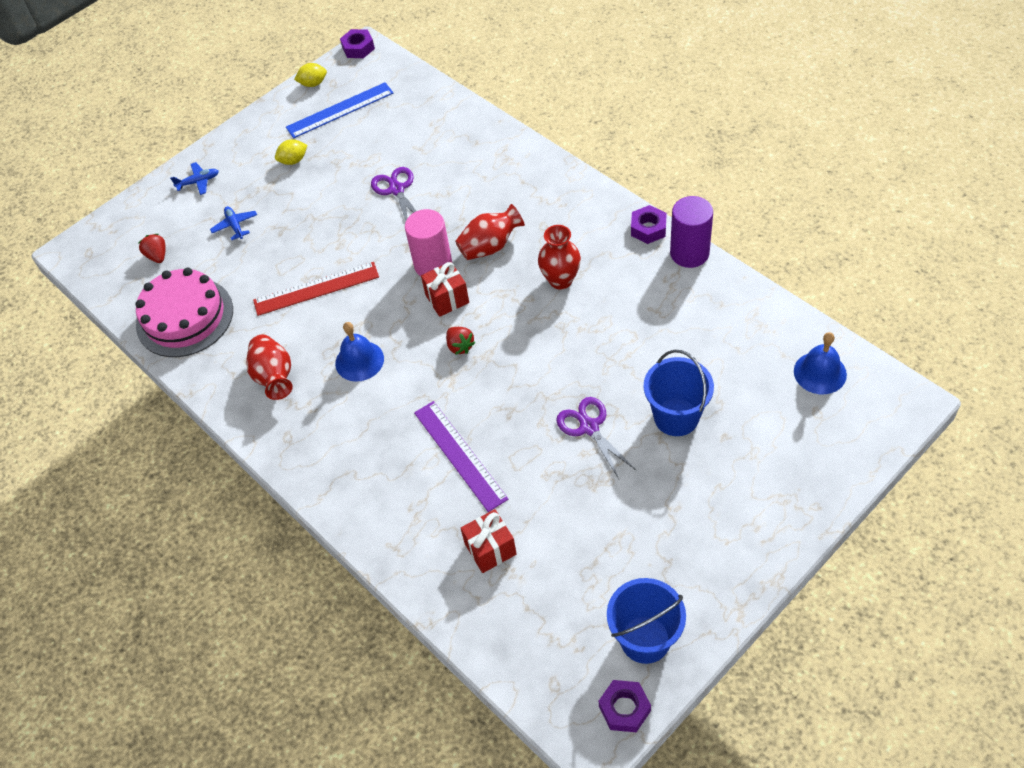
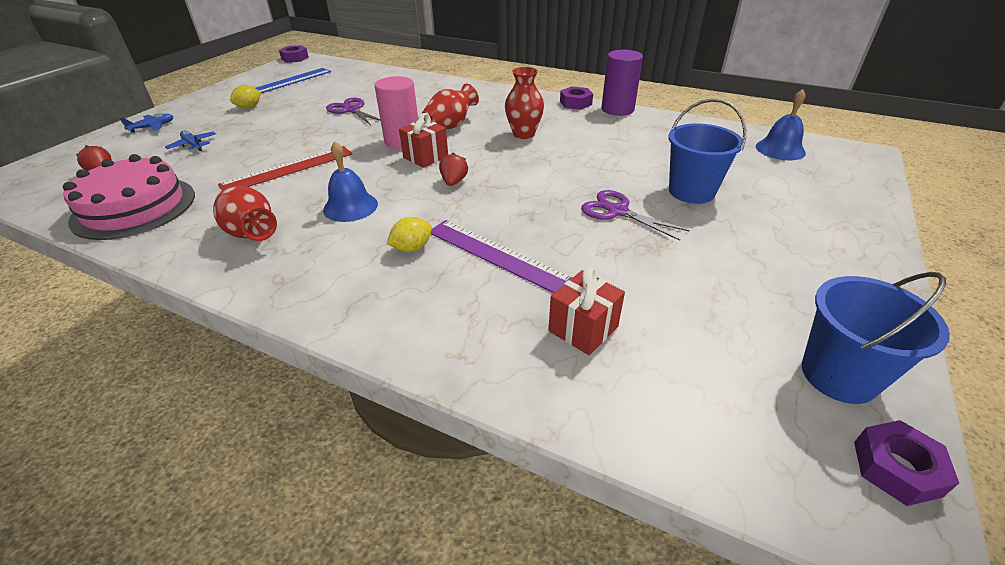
camera: 25 degrees left, 15 degrees down
yellow lemon [294,63,327,87] -> yellow lemon moved to [387,217,432,252]
red strawberry [446,327,475,355] -> red strawberry turned 120 degrees counterclockwise [439,153,468,186]

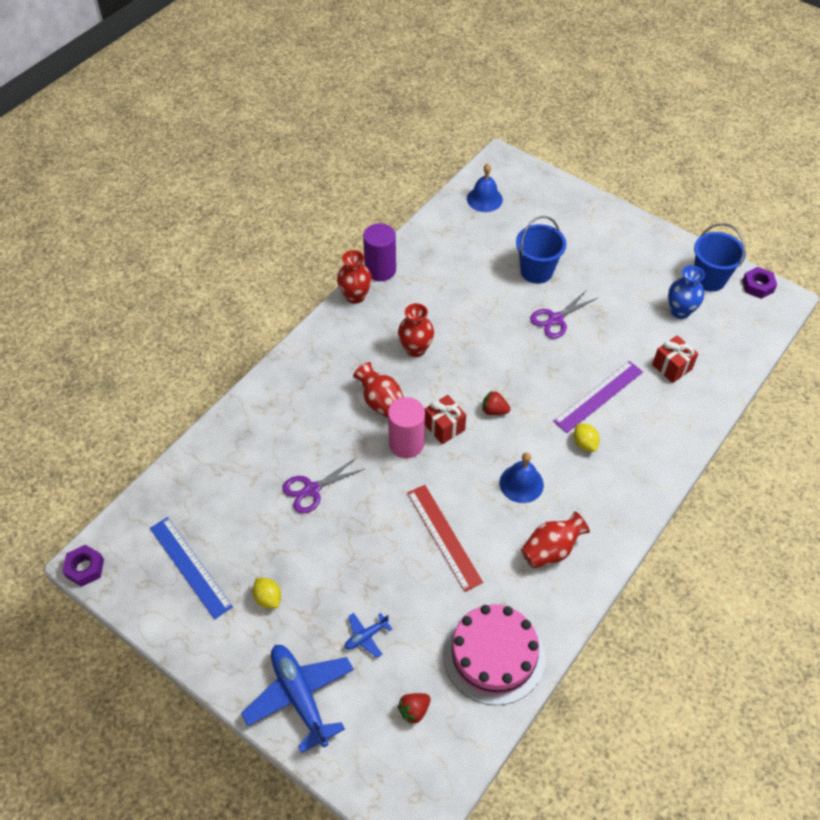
camera: 80 degrees left, 15 degrees up
blue plane [119,113,173,133] -> blue plane [241,645,354,753], size x2.13
purple nut [560,86,593,110] -> red vase [337,250,372,304]
none -> blue vase [668,265,705,319]

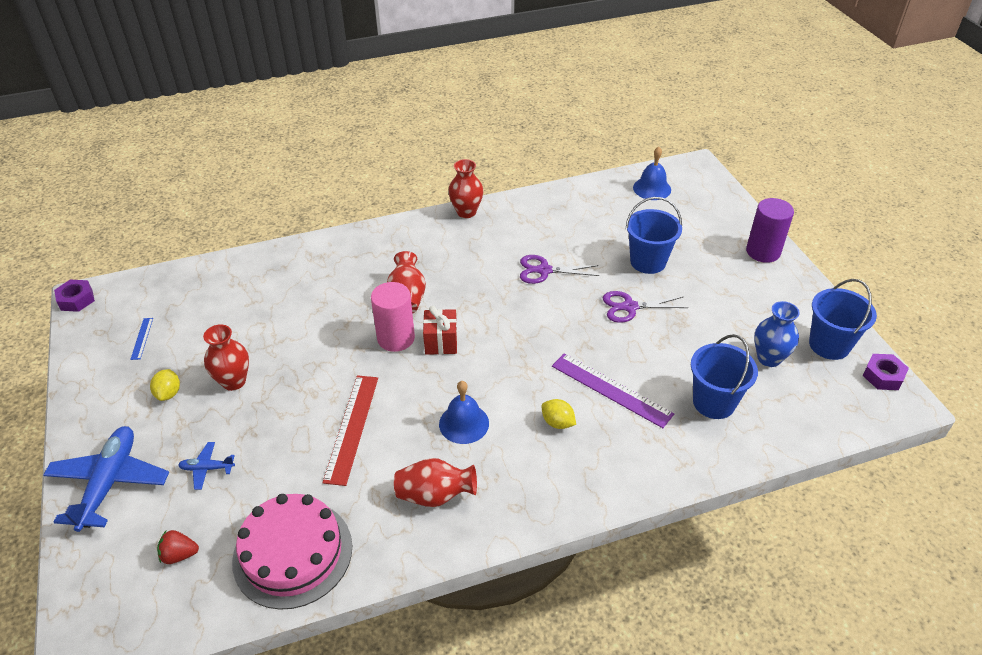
camera: 35 degrees right, 10 degrees down
blue ruler [150,517,233,619] -> blue ruler [130,318,153,360], size x0.47
purple scissors [282,457,365,514] -> purple scissors moved to [520,255,599,284]
purple cylinder [363,223,396,281] -> purple cylinder moved to [746,198,794,263]
red vase [398,303,434,357] -> red vase moved to [203,324,249,391]
red strawberry [482,391,511,415] -> none
purple ruler [553,361,643,433] -> purple ruler turned 45 degrees clockwise [552,354,674,428]
yellow lemon [574,424,600,452] -> yellow lemon turned 60 degrees counterclockwise [541,399,576,429]
red gift [652,335,698,383] -> blue bucket [691,334,758,419]

